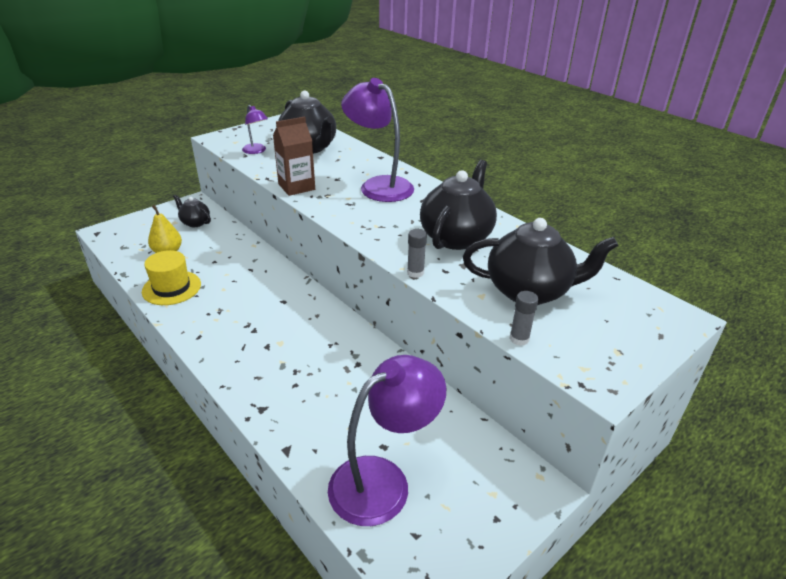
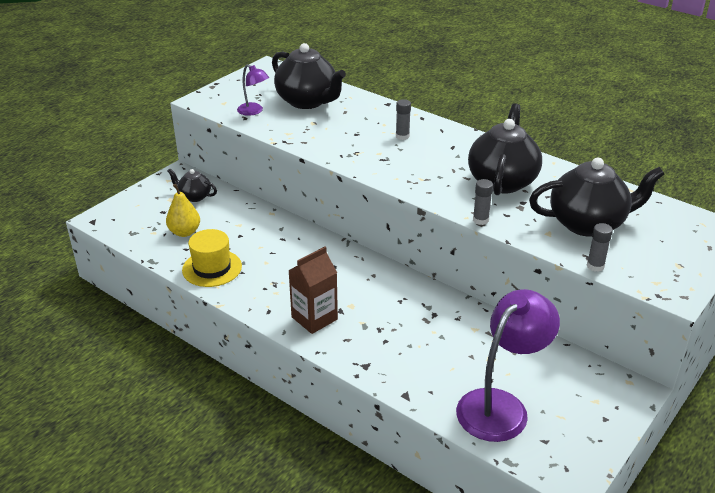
camera: 10 degrees left, 0 degrees up
brown carton [273,117,315,196] -> brown carton moved to [288,247,338,334]
purple lamp [341,78,414,202] -> grey glue stick [396,99,411,140]

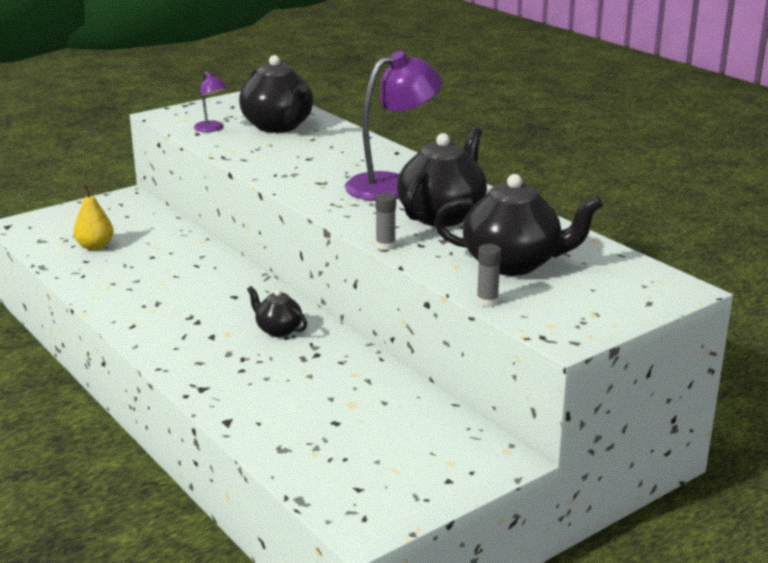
camera: 15 degrees right, 10 degrees down
black teapot [167,169,217,202] -> black teapot moved to [247,286,307,337]
yellow hat [182,229,242,287] -> none
brown carton [288,247,338,334] -> none
grey glue stick [396,99,411,140] -> none
purple lamp [456,289,560,442] -> purple lamp moved to [345,51,443,201]

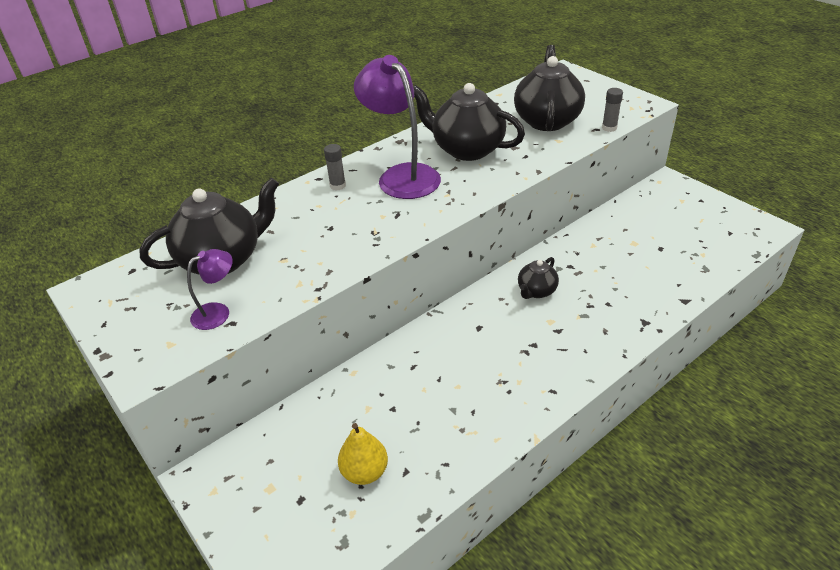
camera: 90 degrees left, 15 degrees up
grey glue stick [375,193,396,250] -> grey glue stick moved to [324,144,346,191]

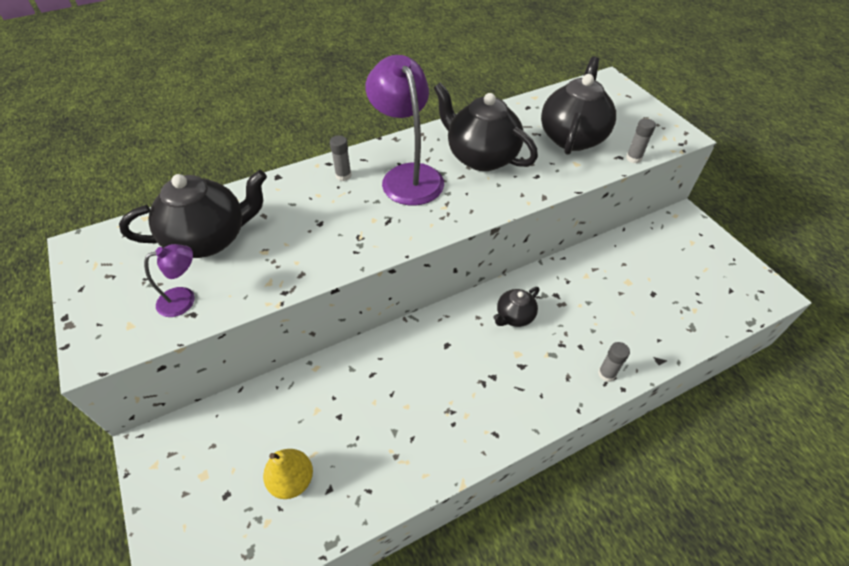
camera: 10 degrees right, 10 degrees up
none -> grey glue stick [598,342,630,382]

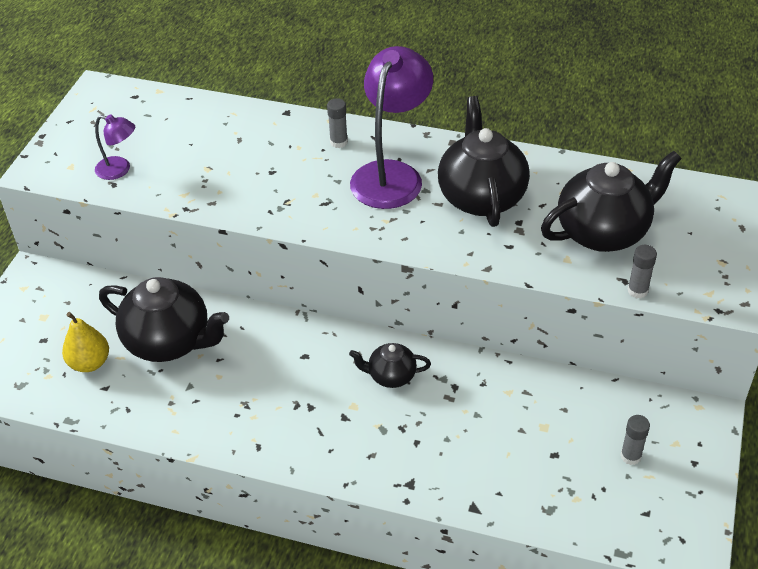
camera: 45 degrees right, 5 degrees down
black teapot [119,170,267,258] -> black teapot moved to [99,277,229,362]
grey glue stick [598,342,630,382] -> grey glue stick moved to [620,415,650,465]

